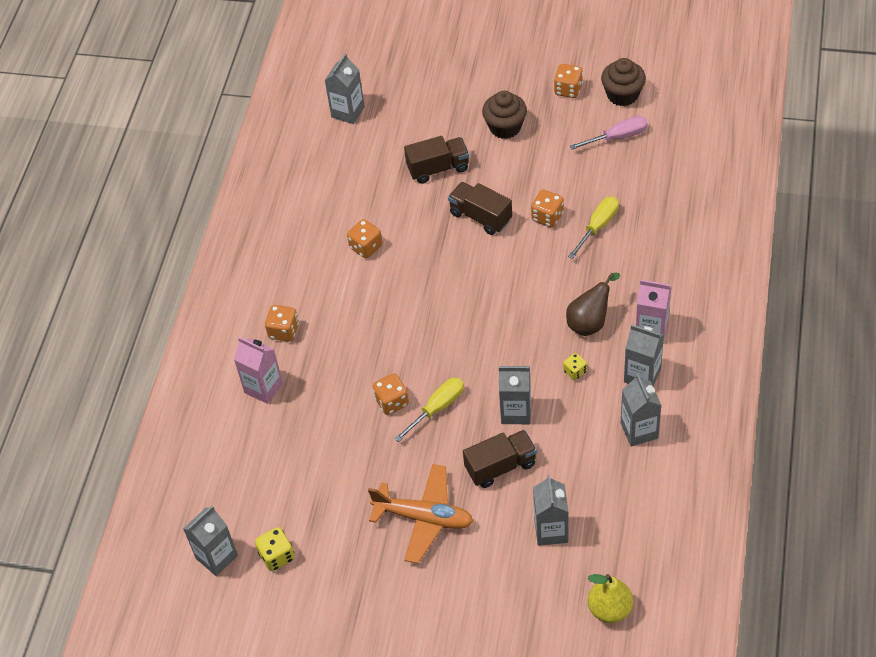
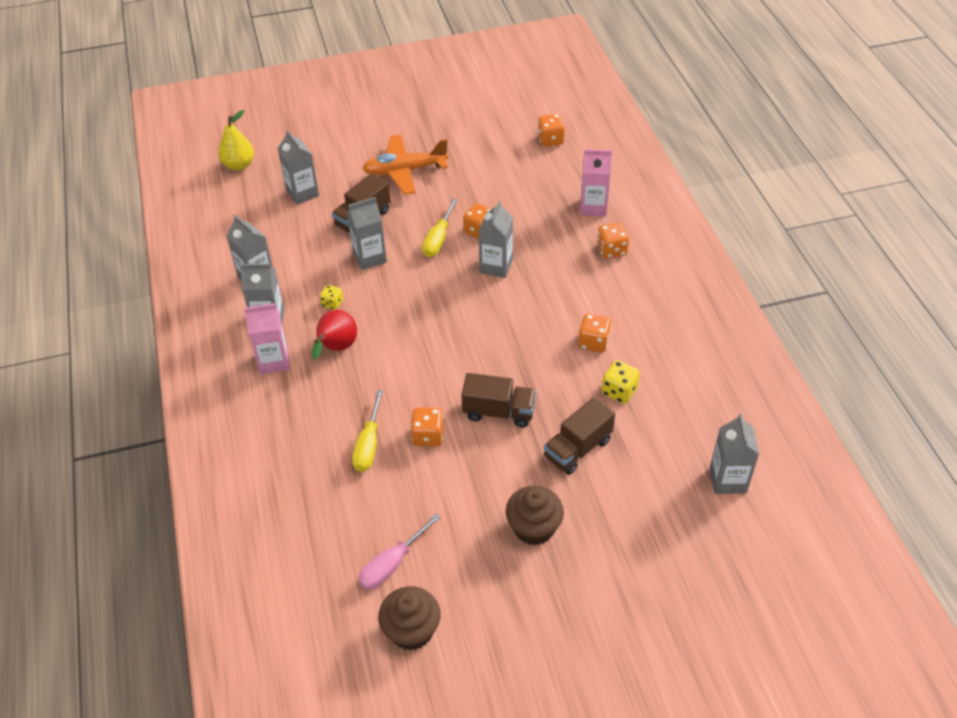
camera: 150 degrees right, 5 degrees down
grey carton [183,506,238,576] -> grey carton moved to [479,201,513,278]
yellow dice [255,527,295,571] -> yellow dice moved to [602,360,640,404]
orange dice [554,64,583,98] -> orange dice moved to [537,114,565,146]
brown pear [566,273,620,336] -> red pear [312,310,357,360]

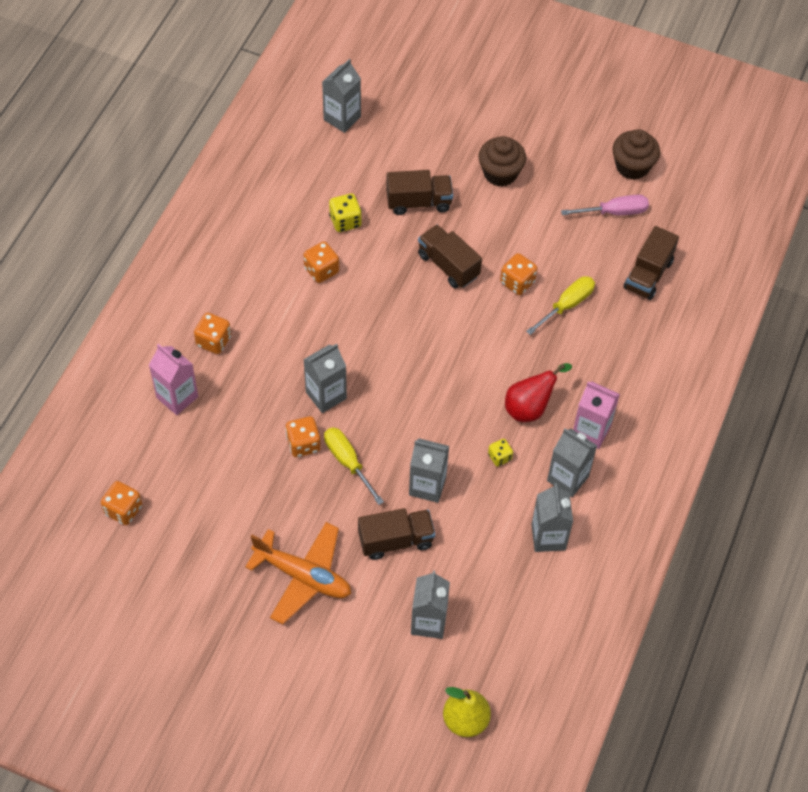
camera: 145 degrees left, 10 degrees up
yellow screwdriver [422,199,458,257] -> yellow screwdriver turned 90 degrees counterclockwise [324,427,384,505]
none -> brown truck [624,226,679,300]

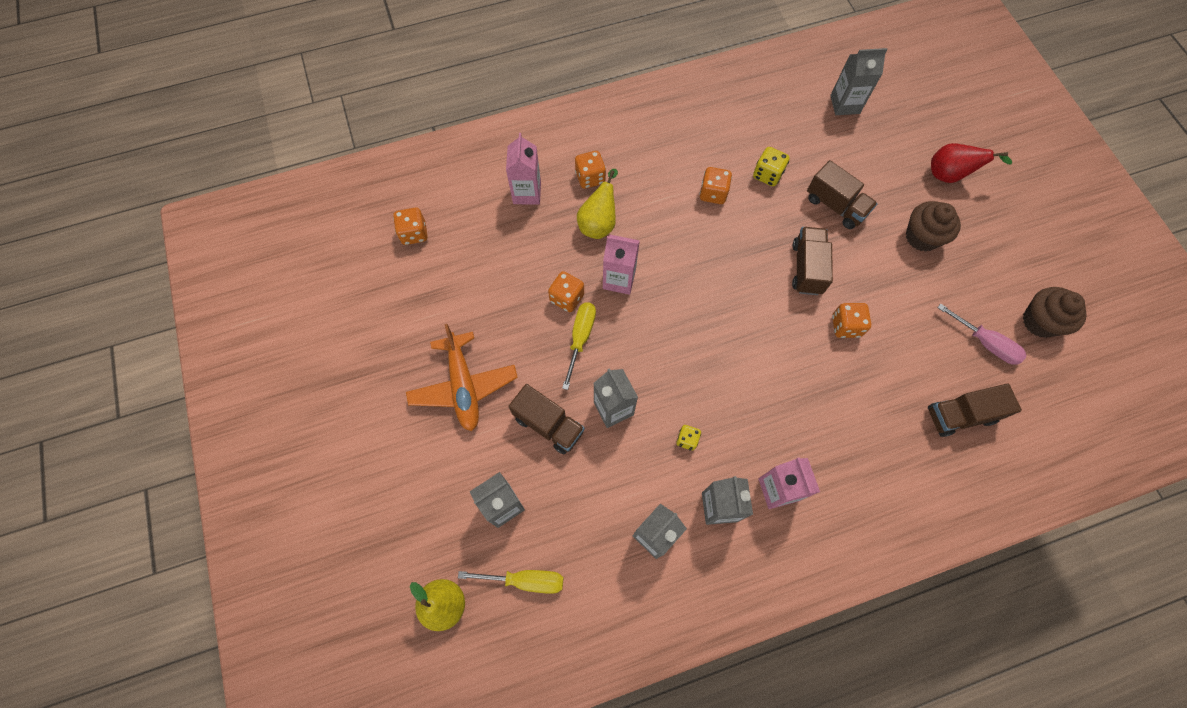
camera: 50 degrees right, 10 degrees up
grey carton [303,344,347,413] -> pink carton [603,235,640,295]
red pear [505,363,572,422] -> red pear moved to [931,143,1012,183]
yellow screwdriver [526,276,595,335] -> yellow screwdriver moved to [458,570,563,594]
none -> yellow pear [577,169,618,239]

